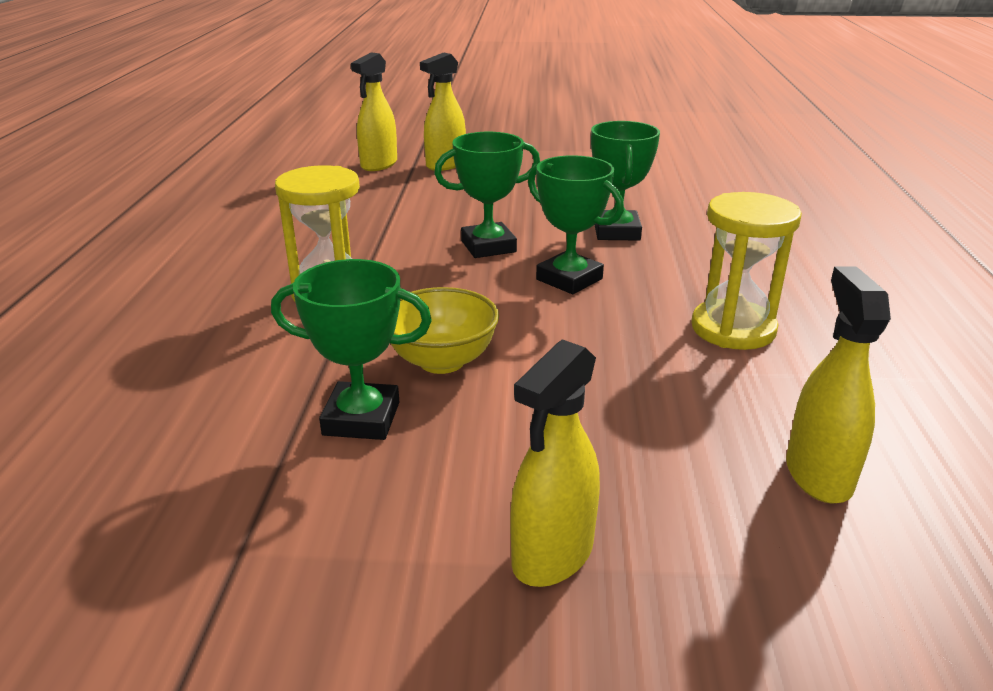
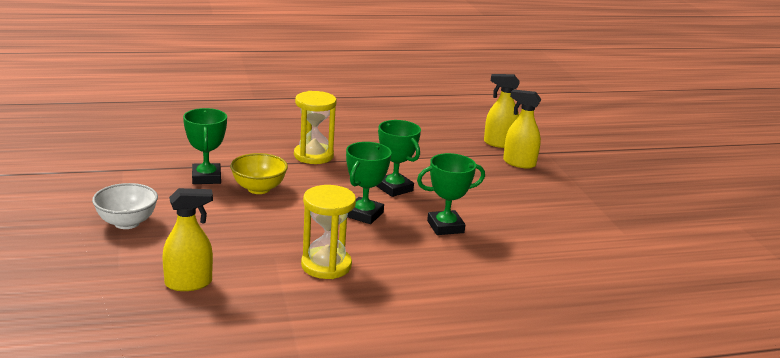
camera: 70 degrees right, 5 degrees down
yellow spray bottle [511,339,600,587] -> white bowl [92,183,158,229]

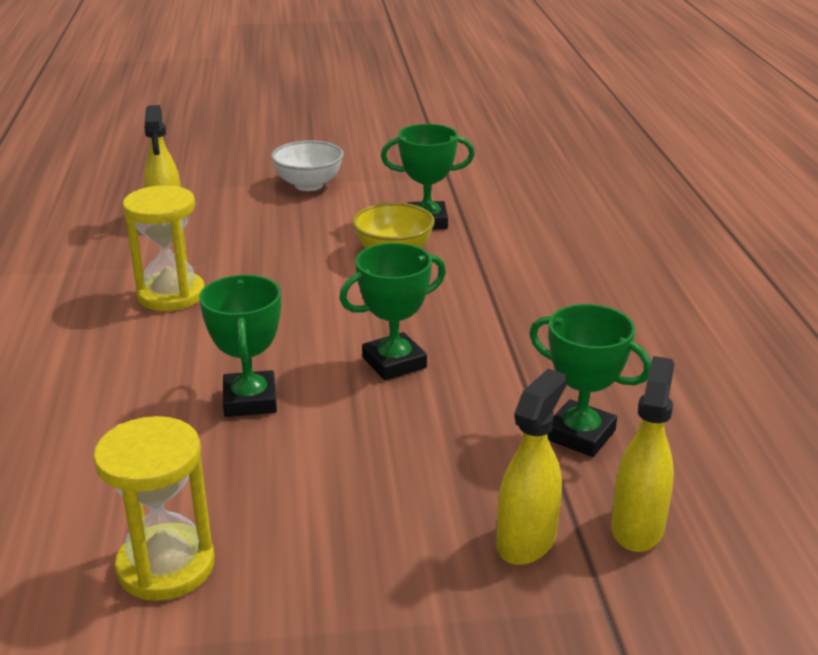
camera: 100 degrees right, 5 degrees up
yellow hourglass [294,91,337,164] -> yellow hourglass moved to [93,416,215,601]
green trophy [346,142,392,224] -> green trophy moved to [529,304,652,457]

